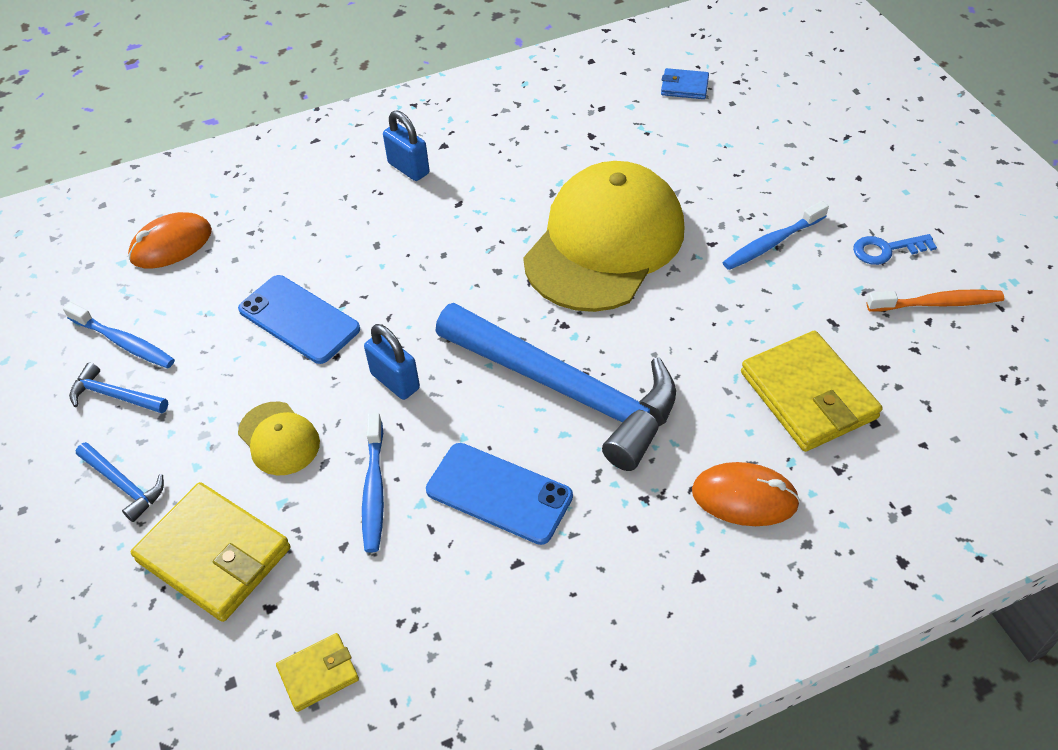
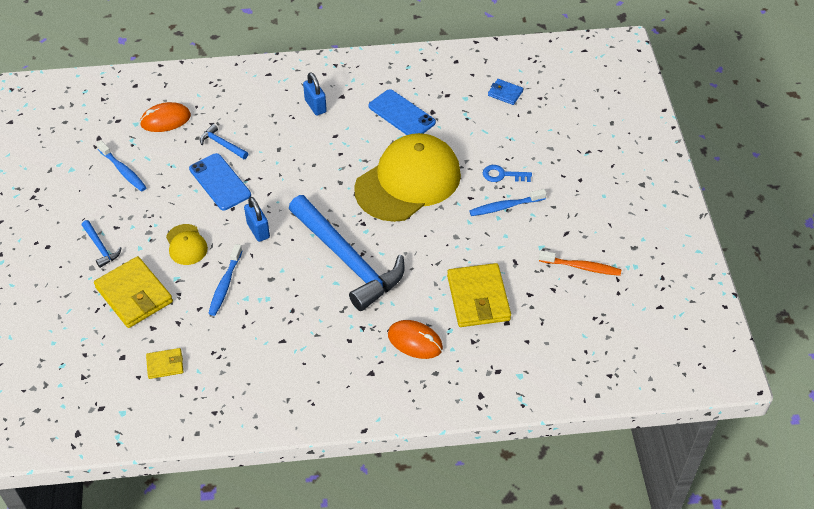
camera: 15 degrees right, 0 degrees up
blue hammer [69,363,168,413] -> blue hammer moved to [200,124,248,159]
blue phone [426,443,573,545] -> blue phone moved to [368,89,436,135]
blue key [853,234,937,265] -> blue key moved to [483,165,532,182]

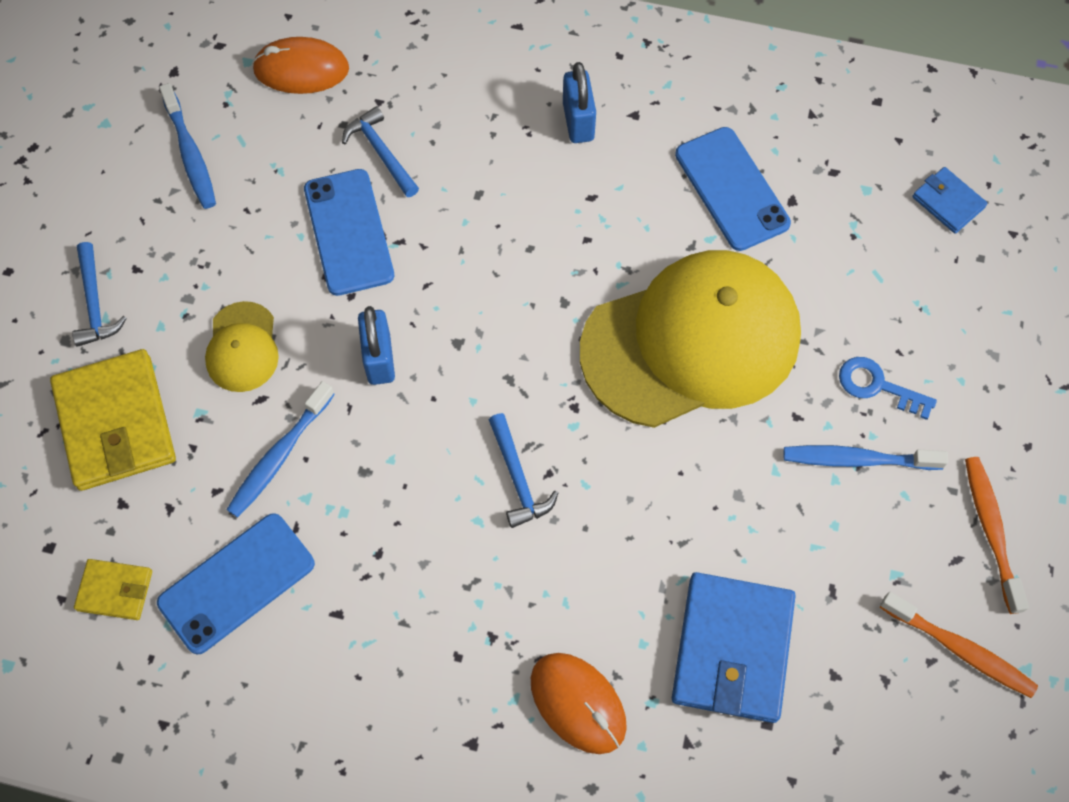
camera: 20 degrees right, 15 degrees up
blue hammer [289,195,405,311] -> blue hammer [489,413,558,528], size x0.40
yellow wallet [447,263,511,327] -> blue wallet [672,572,796,723]
none -> blue phone [157,513,315,654]
none -> orange toothbrush [965,457,1029,614]

